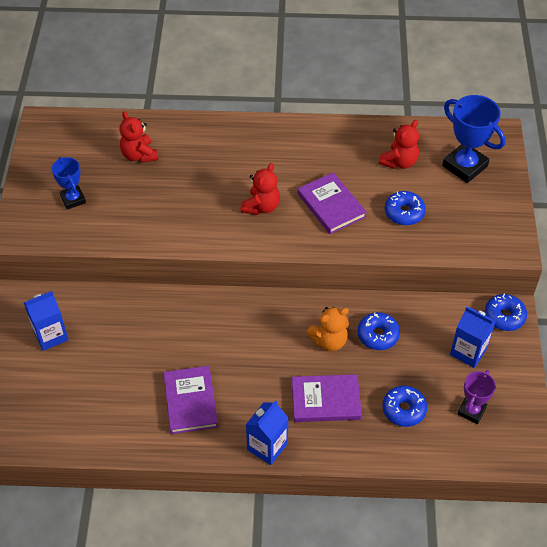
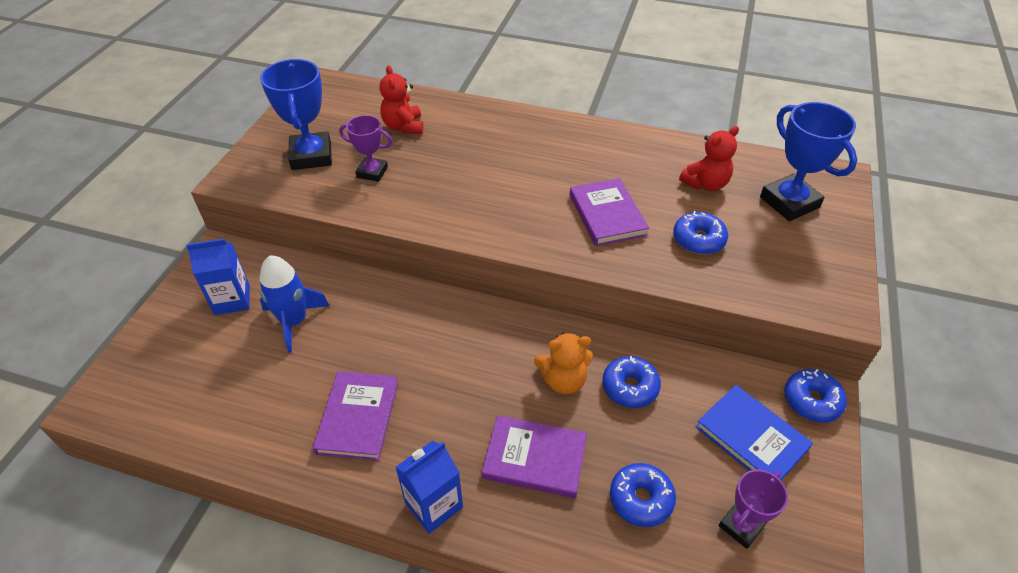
camera: 15 degrees right, 5 degrees down
blue trophy [52,157,86,210] -> blue trophy [260,59,332,170], size x1.66
red teddy bear [240,163,280,215] -> none
blue carton [450,307,496,368] -> blue book [696,385,813,480]
none -> blue rocket [259,256,330,353]
none -> purple trophy [339,115,392,182]

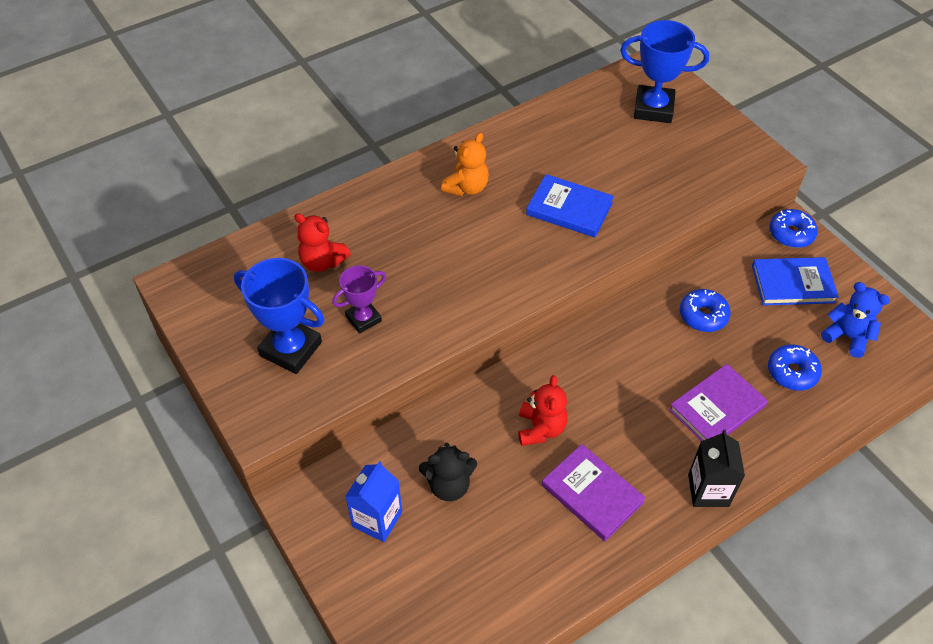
camera: 50 degrees left, 5 degrees up
blue rocket [259,256,330,353] -> black teddy bear [419,443,477,501]
blue carton [395,441,463,534] -> black carton [688,430,745,507]
orange teddy bear [534,332,593,394] -> orange teddy bear moved to [441,133,489,196]
purple book [570,178,649,246] -> blue book [526,174,614,237]
blue donut [673,211,728,254] -> none
red teddy bear [679,126,739,191] -> red teddy bear moved to [518,375,568,446]
purple trophy [719,470,788,549] -> blue teddy bear [821,282,890,358]

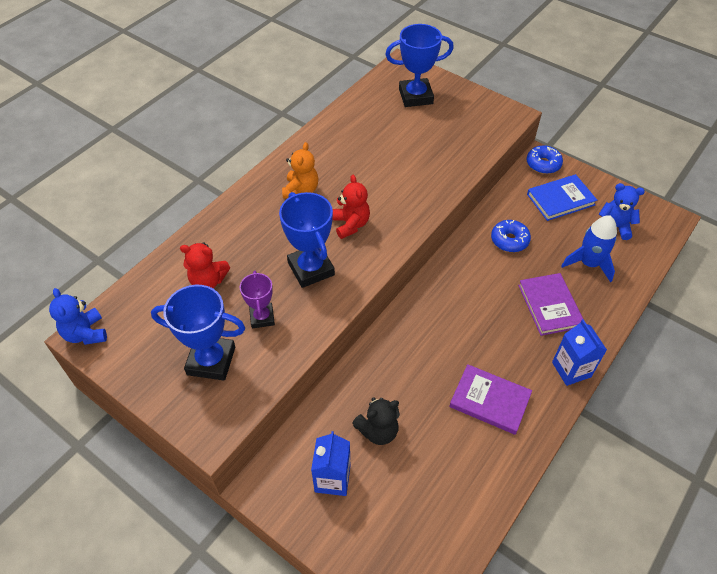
camera: 20 degrees left, 0 degrees up
purple trophy [332,265,386,334] -> purple trophy turned 45 degrees counterclockwise [240,271,275,329]
red teddy bear [518,375,568,446] -> red teddy bear moved to [332,175,370,239]
blue book [526,174,614,237] -> none
purple book [669,364,768,441] -> purple book turned 45 degrees counterclockwise [518,273,583,336]
black carton [688,430,745,507] -> blue carton [552,319,607,386]
blue donut [768,344,822,391] -> blue rocket [562,215,617,283]
none -> blue teddy bear [49,288,107,345]
none -> blue trophy [279,192,335,288]

